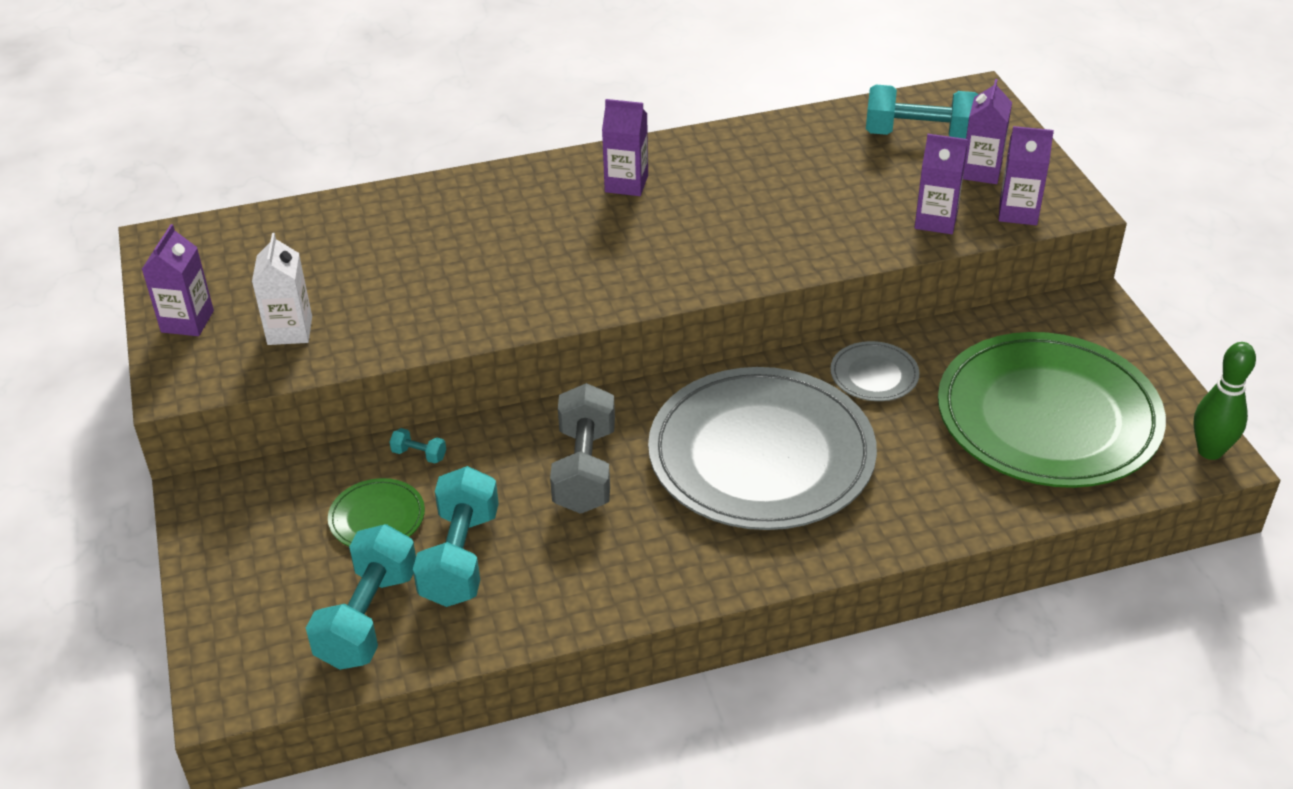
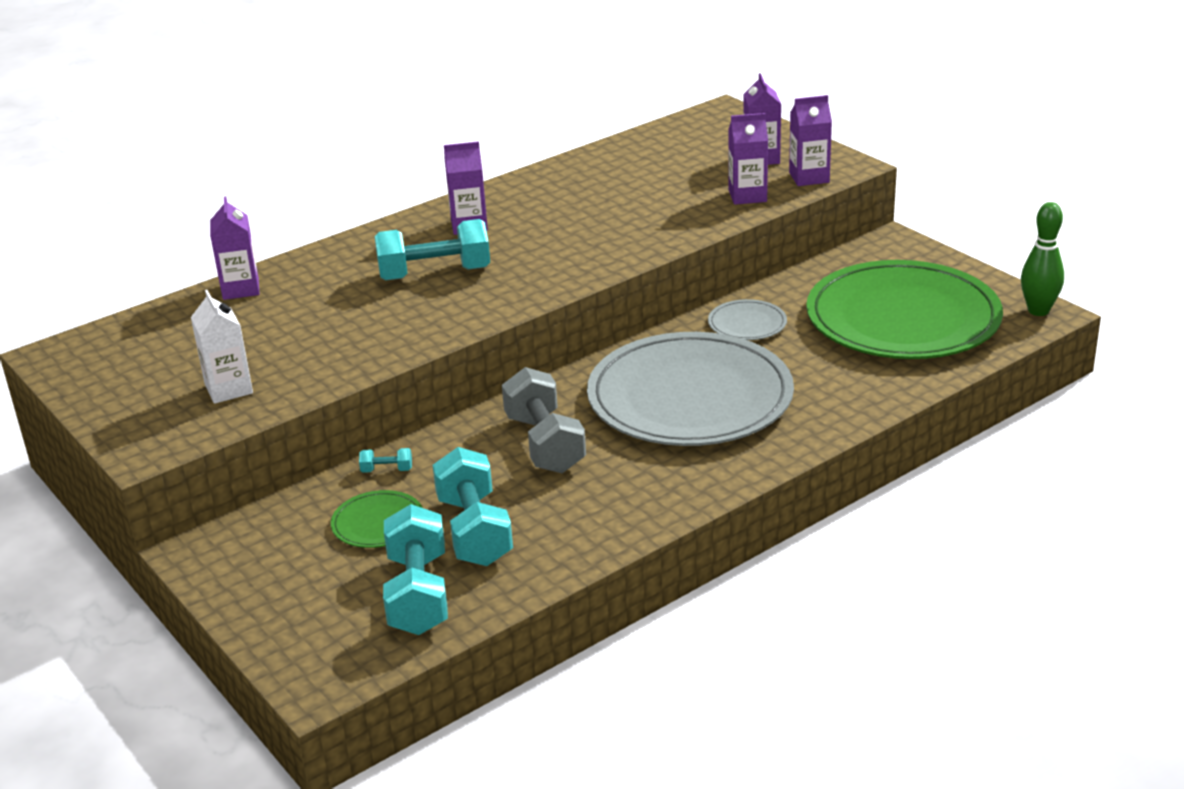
camera: 20 degrees left, 10 degrees down
purple carton [142,224,214,336] -> purple carton moved to [210,196,259,300]
turquoise dumbbell [866,85,978,139] -> turquoise dumbbell moved to [375,219,490,281]

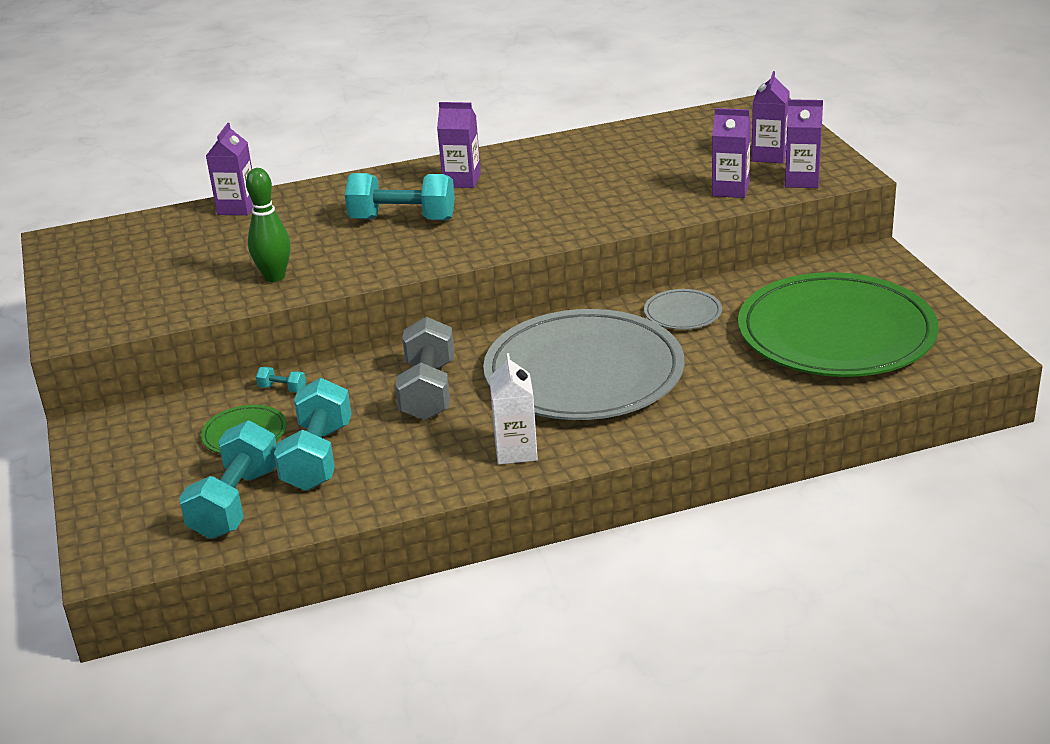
camera: 20 degrees right, 0 degrees up
white carton [191,290,253,404] -> white carton moved to [489,353,538,465]
green bowling pin [1021,202,1064,316] -> green bowling pin moved to [246,168,290,282]

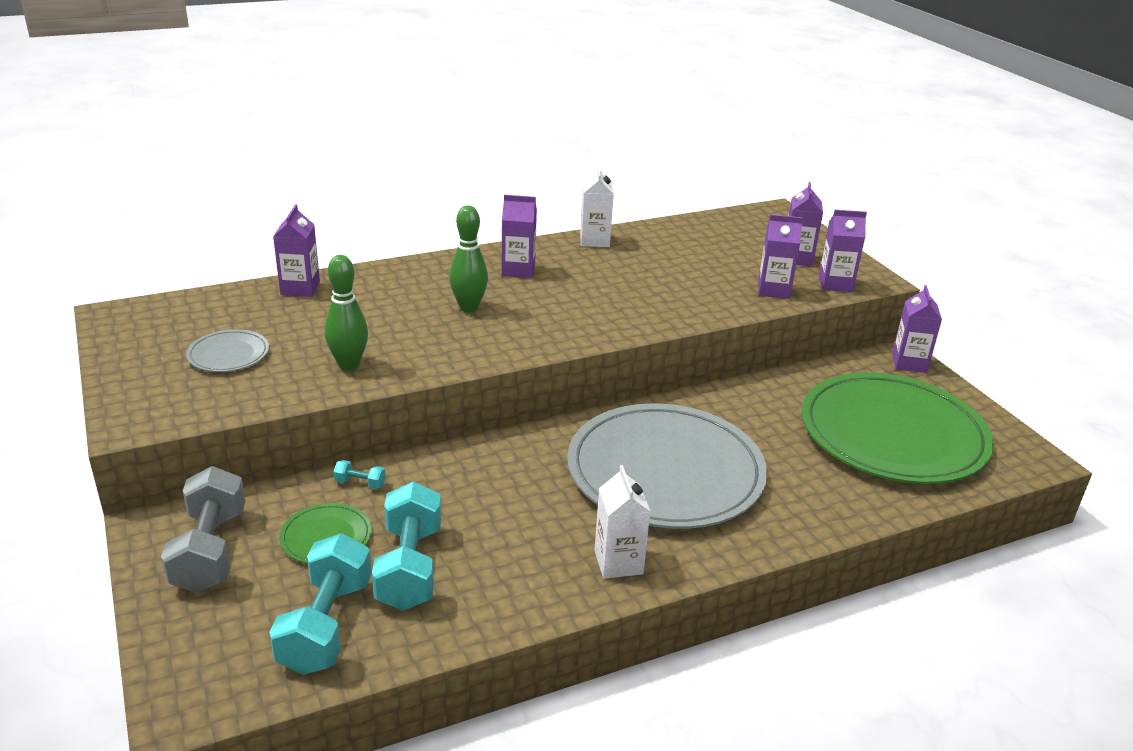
camera: 10 degrees left, 0 degrees up
turquoise dumbbell [345,173,455,220] -> green bowling pin [449,205,488,312]
grey dumbbell [395,317,454,421] -> grey dumbbell moved to [161,466,245,593]
grey plate [644,289,722,330] -> grey plate moved to [186,329,269,372]
none -> white carton [580,164,614,247]
none -> purple carton [892,285,942,373]

